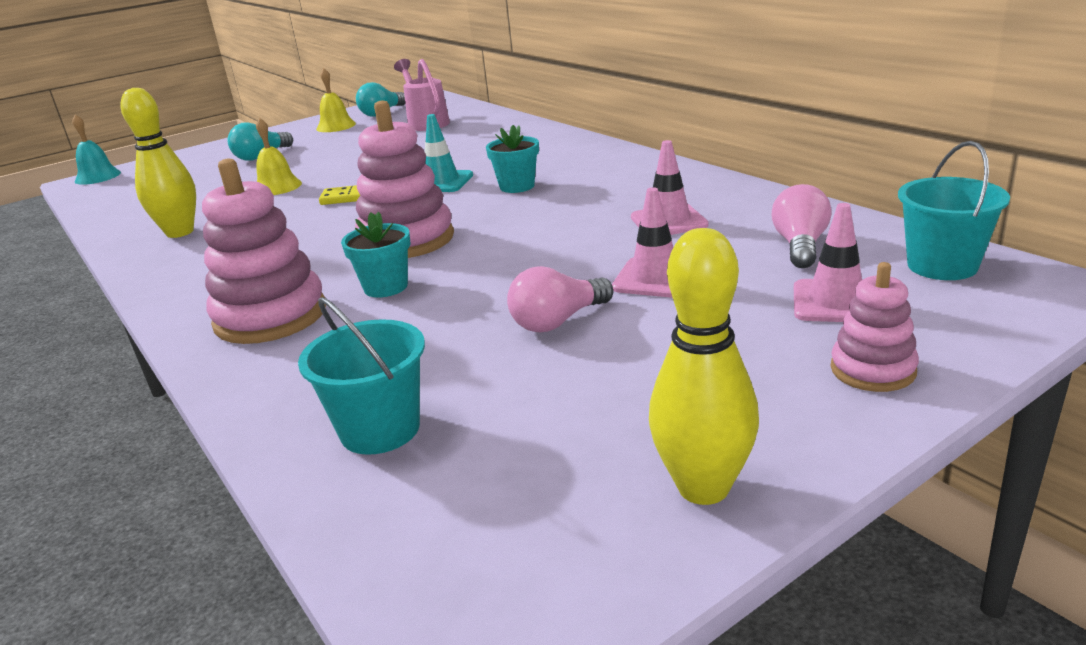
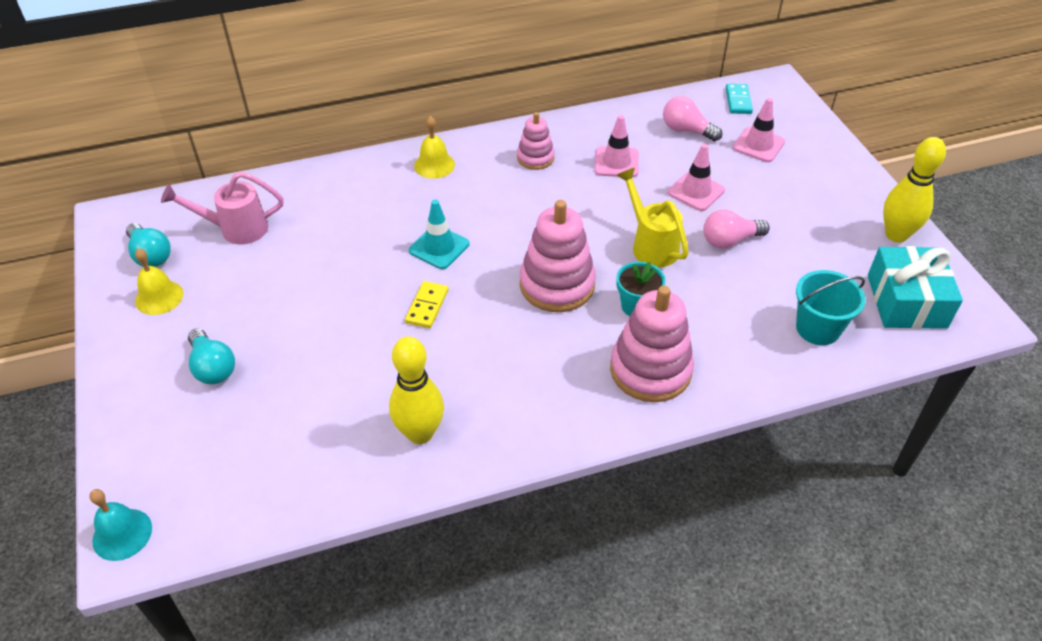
camera: 75 degrees left, 20 degrees up
yellow bell [256,118,302,195] -> yellow bell moved to [414,116,455,179]
turquoise flower pot [486,125,539,193] -> none
pink light bulb [507,266,613,332] -> pink light bulb turned 90 degrees clockwise [703,210,770,248]
pink stacking toy [830,262,919,392] -> pink stacking toy moved to [517,112,555,170]
turquoise bucket [898,141,1010,280] -> turquoise domino [726,84,753,114]
none -> yellow watering can [617,168,689,267]
none -> turquoise gift [868,246,963,329]

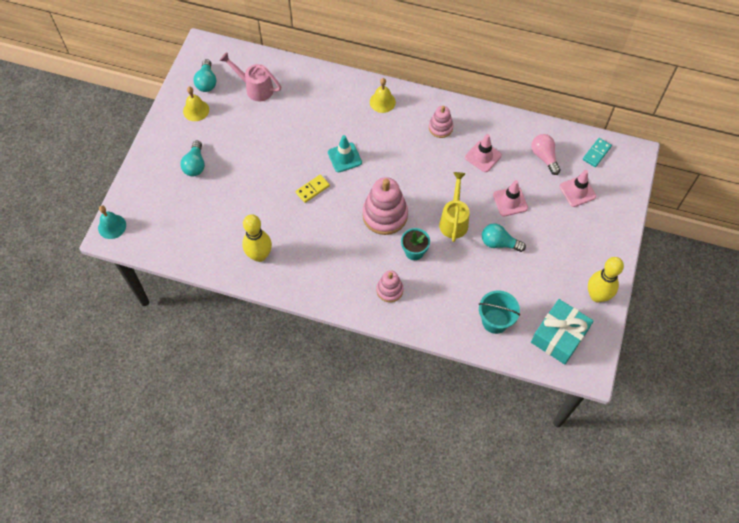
camera: 35 degrees right, 15 degrees up
pink stacking toy [610,286,694,402] -> pink stacking toy [376,270,403,302], size x0.57
pink light bulb [703,210,770,248] -> turquoise light bulb [482,223,526,252]

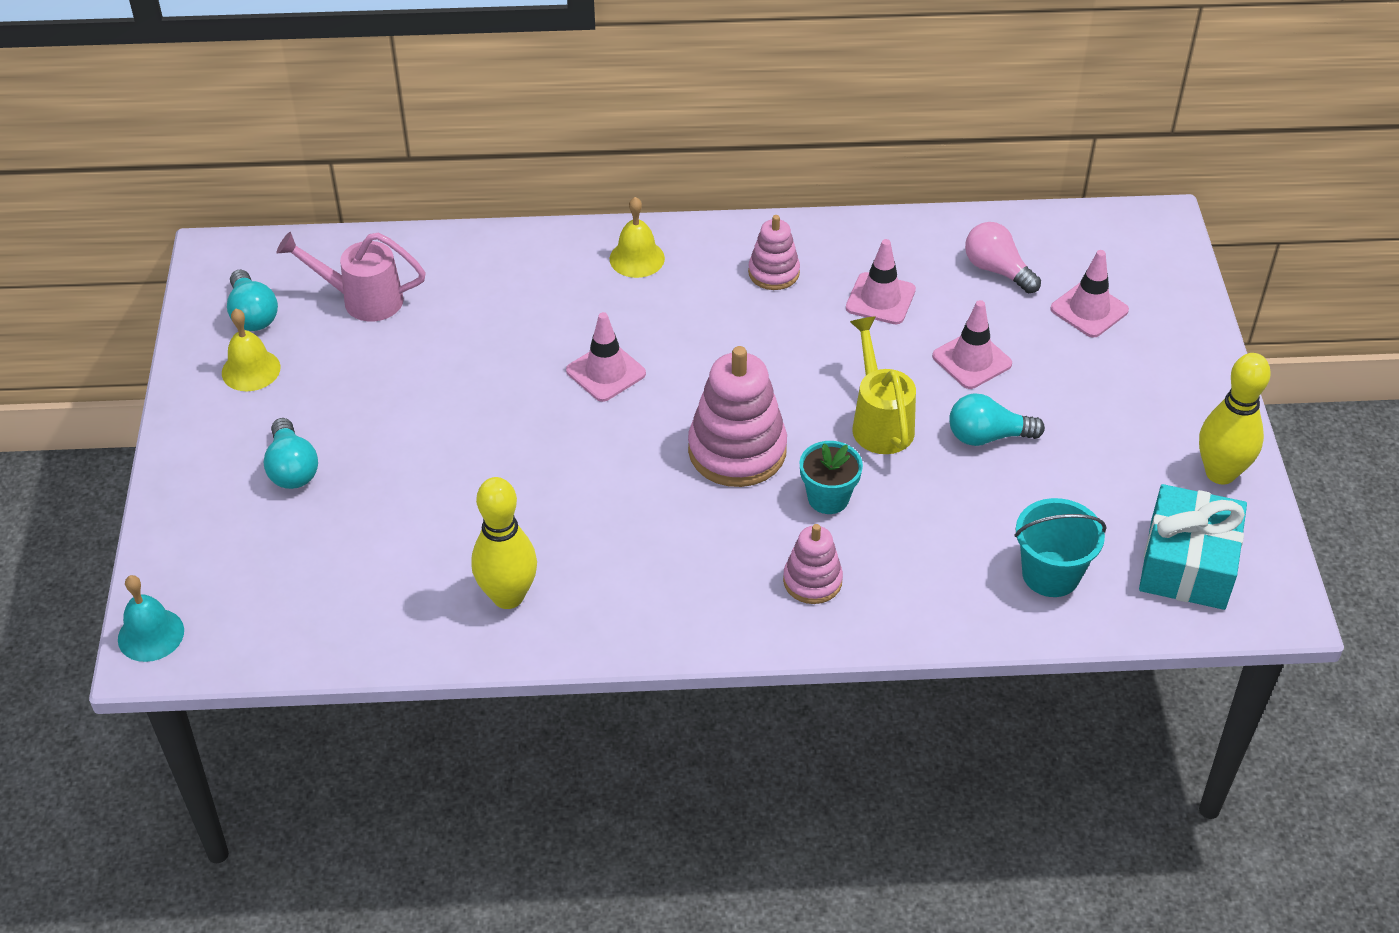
camera: 20 degrees left, 15 degrees down
yellow domino [296,174,330,203] -> none
turquoise traffic cone [328,135,362,172] -> pink traffic cone [566,312,646,402]
turquoise domino [583,138,612,167] -> none

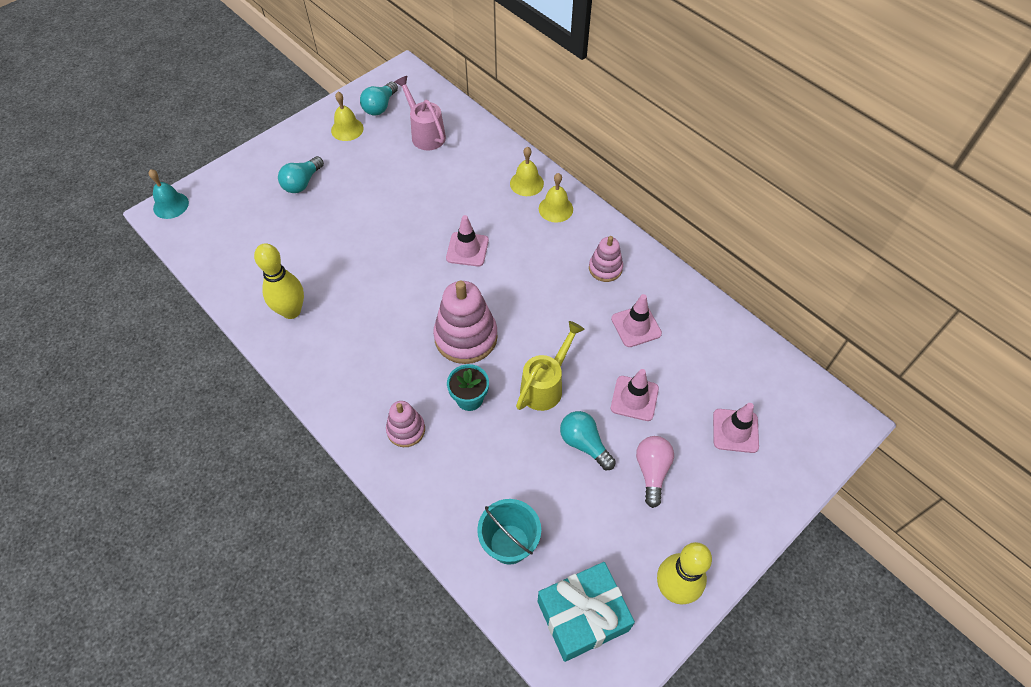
camera: 50 degrees right, 10 degrees up
pink light bulb [965,222,1041,294] -> pink light bulb moved to [636,436,674,508]
none -> yellow bell [510,147,544,196]

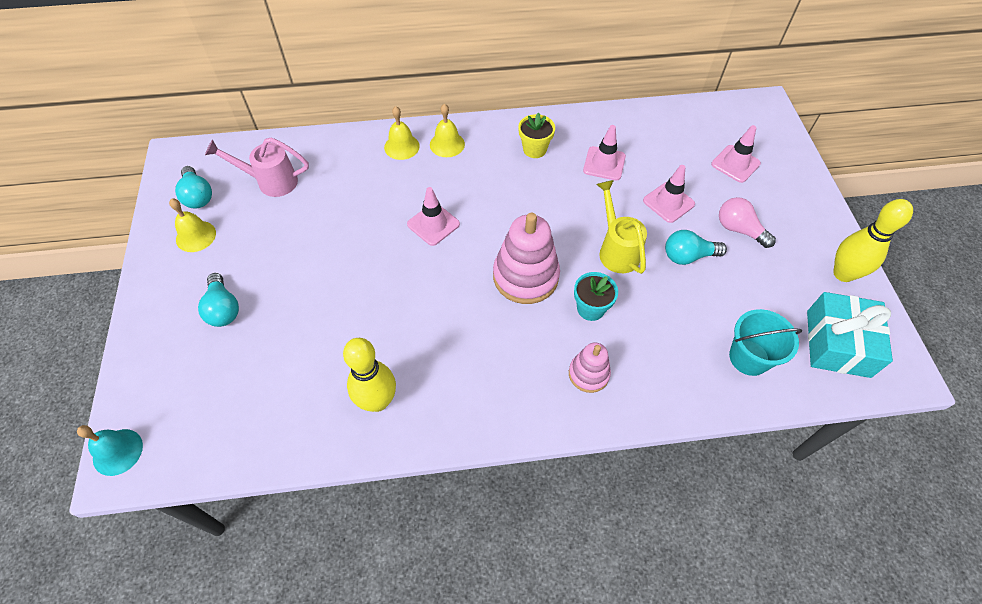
camera: 55 degrees left, 0 degrees up
pink stacking toy [589,236,623,282] -> yellow flower pot [518,112,555,158]

